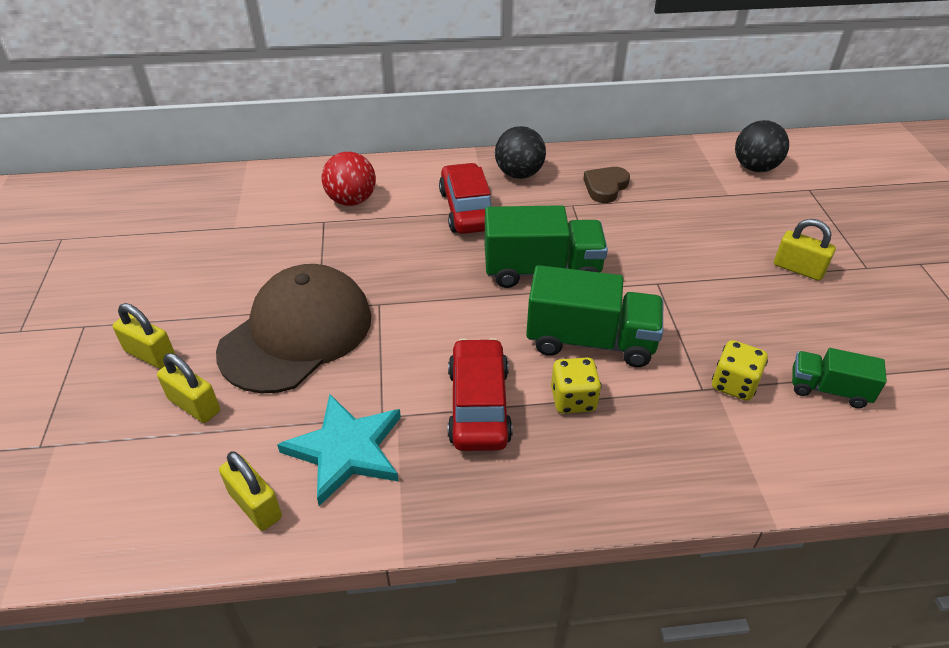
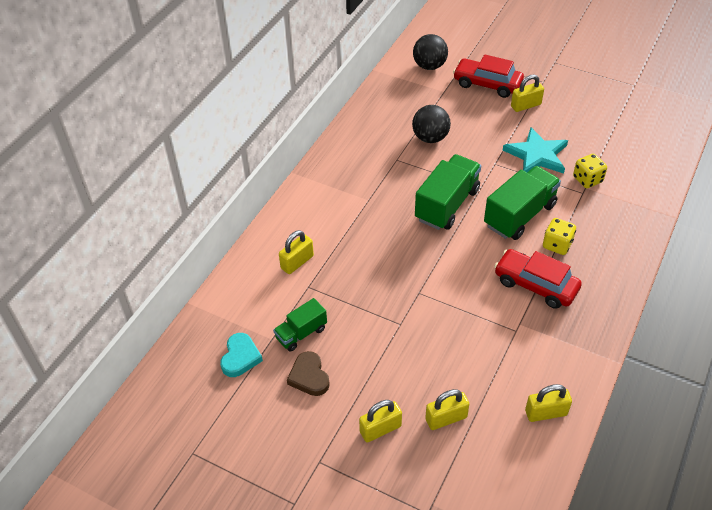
camera: 55 degrees left, 5 degrees up
brown cap [216,264,372,394] -> none
turquoise star [277,394,401,506] -> turquoise star moved to [503,127,568,173]
red ball [322,152,376,206] -> yellow padlock [279,230,314,274]
red car [439,163,492,234] -> red car moved to [453,54,524,98]
black ball [495,126,546,179] -> black ball moved to [412,105,451,143]
brown heart [583,167,630,203] -> brown heart moved to [287,351,330,396]
green truck [792,348,887,408] -> green truck moved to [273,298,327,352]
none -> turquoise heart [220,333,263,377]

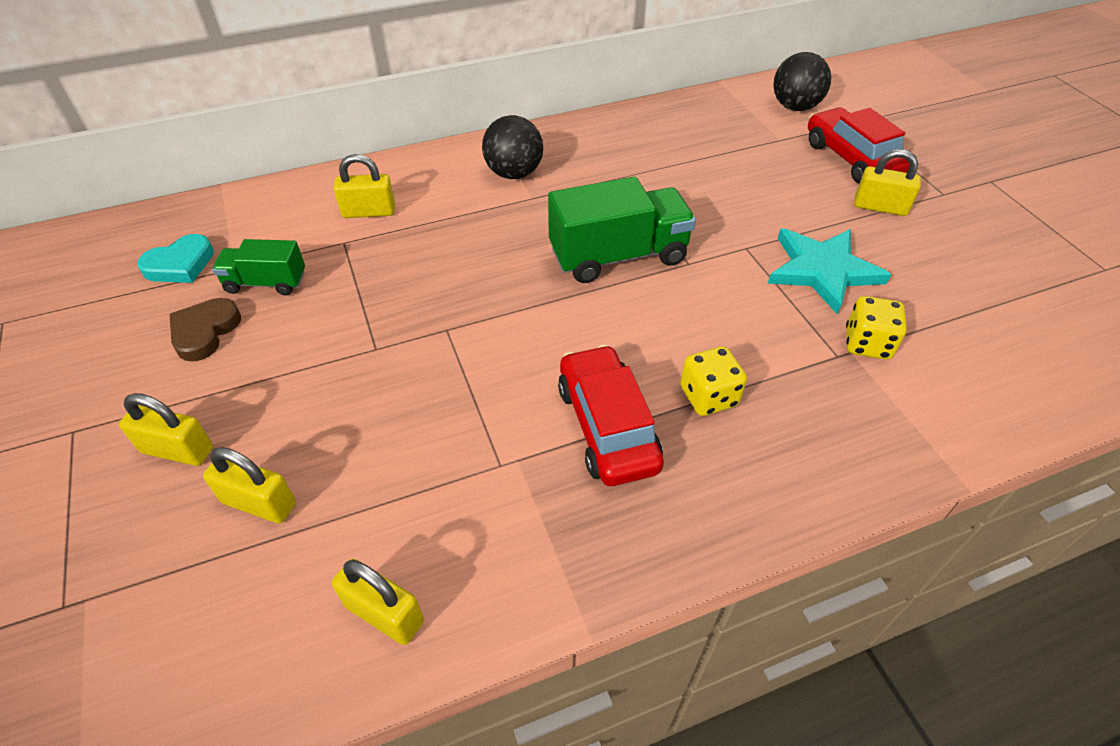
camera: 40 degrees right, 0 degrees up
black ball [412,105,451,143] -> black ball moved to [482,115,543,179]
green truck [484,166,561,240] -> none

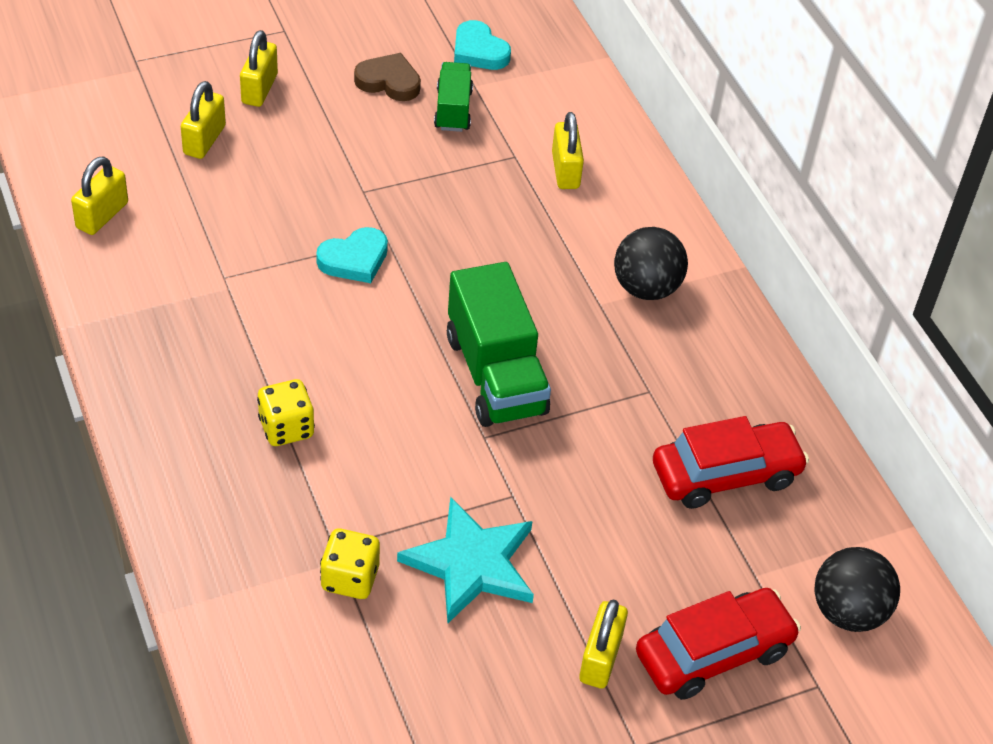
camera: 85 degrees right, 0 degrees up
red car [558,345,664,486] -> red car moved to [653,416,809,509]
none -> turquoise heart [316,227,388,283]

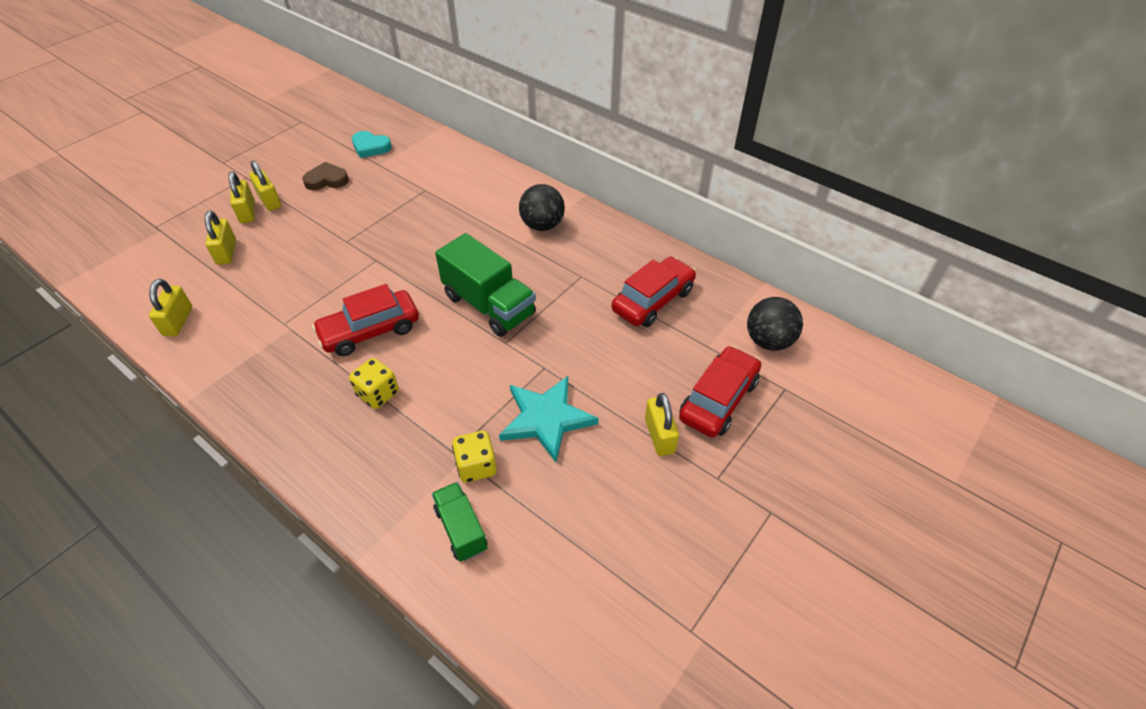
camera: 25 degrees left, 0 degrees up
turquoise heart [316,227,388,283] -> none
green truck [434,62,473,132] -> green truck moved to [432,482,487,562]
yellow padlock [552,112,584,189] -> yellow padlock moved to [249,160,281,211]
none -> red car [312,284,419,356]

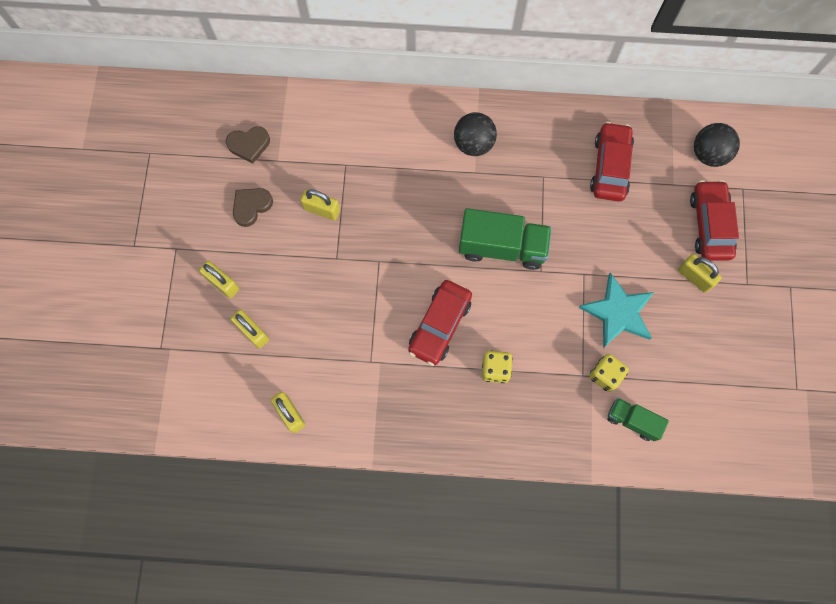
camera: 35 degrees left, 25 degrees up
yellow padlock [249,160,281,211] -> yellow padlock moved to [300,189,340,220]
turquoise heart [352,131,392,158] -> brown heart [226,127,270,164]

